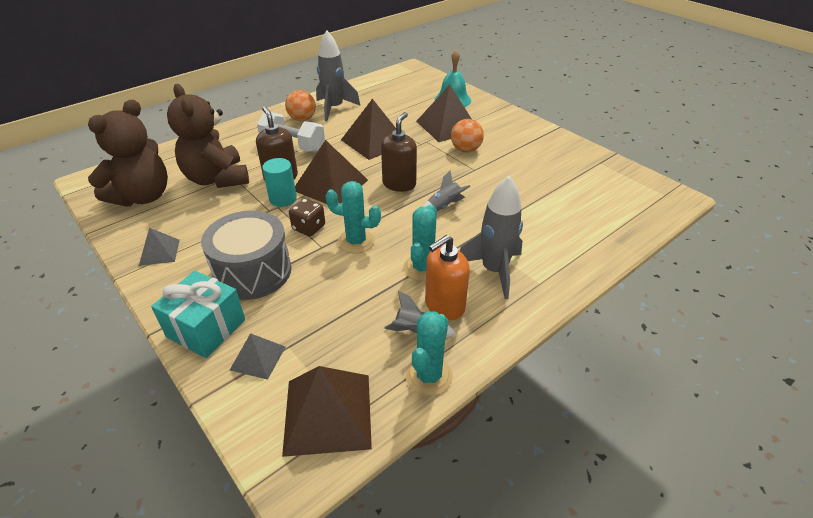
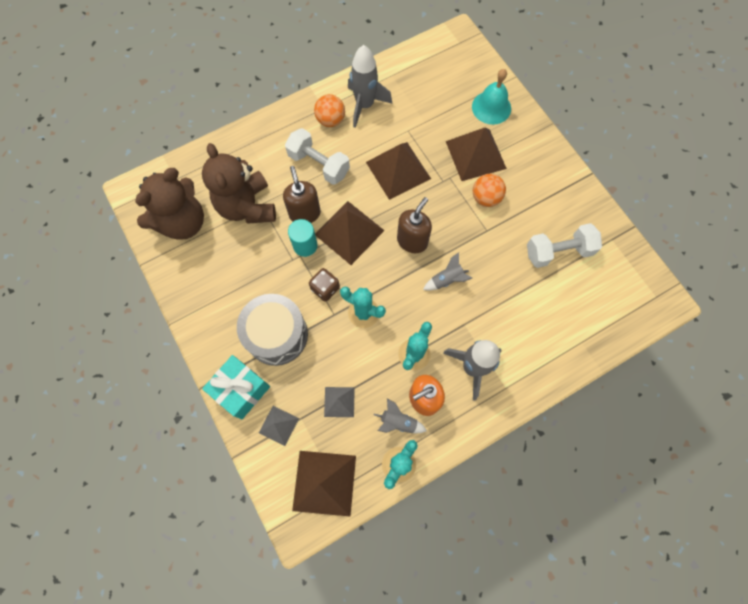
camera: 10 degrees right, 30 degrees up
grey pyramid [139,228,180,266] -> grey pyramid moved to [324,387,355,417]
none -> white dumbbell [527,223,602,268]

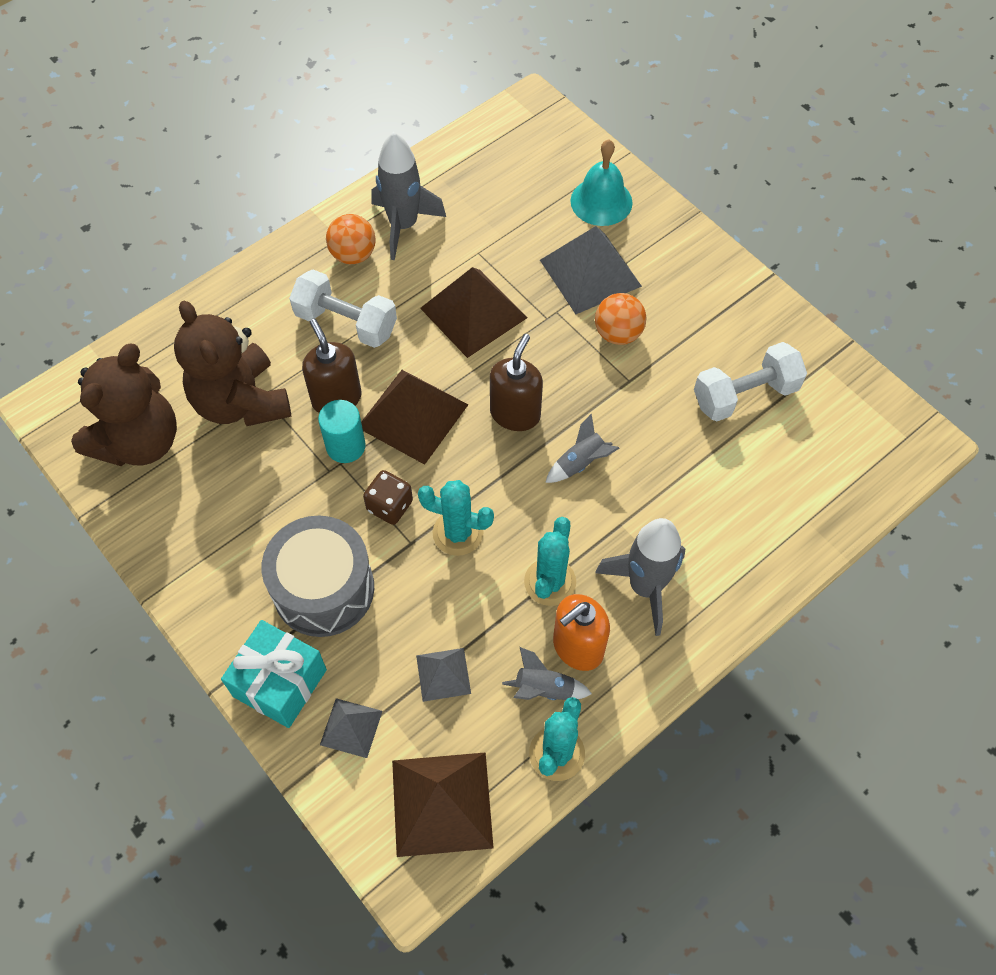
camera: 10 degrees left, 10 degrees down
brown pyramid [446,128,507,181] -> grey pyramid [540,226,642,314]

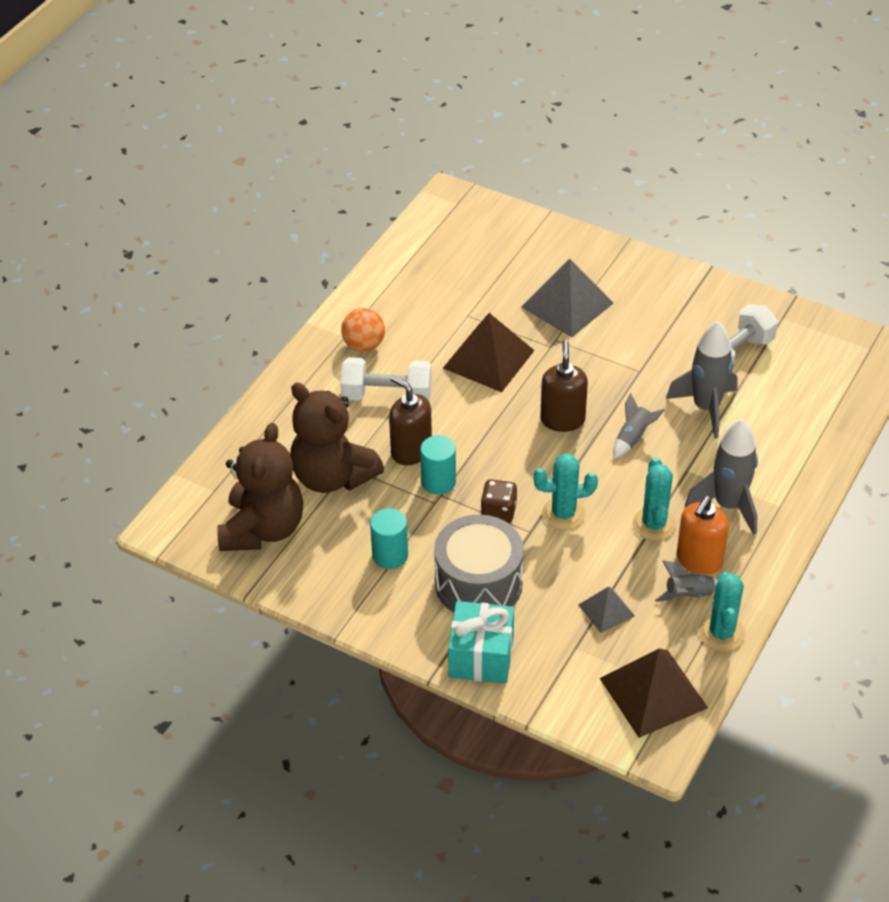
camera: 20 degrees left, 15 degrees down
grey pyramid [320,698,382,758] -> none
brown pyramid [361,370,468,465] -> none
grey rocket [371,132,446,260] -> grey rocket moved to [666,321,738,439]
turquoise bell [571,139,633,226] -> none
orange ball [595,293,647,345] -> none
none -> turquoise cylinder [370,508,408,569]

